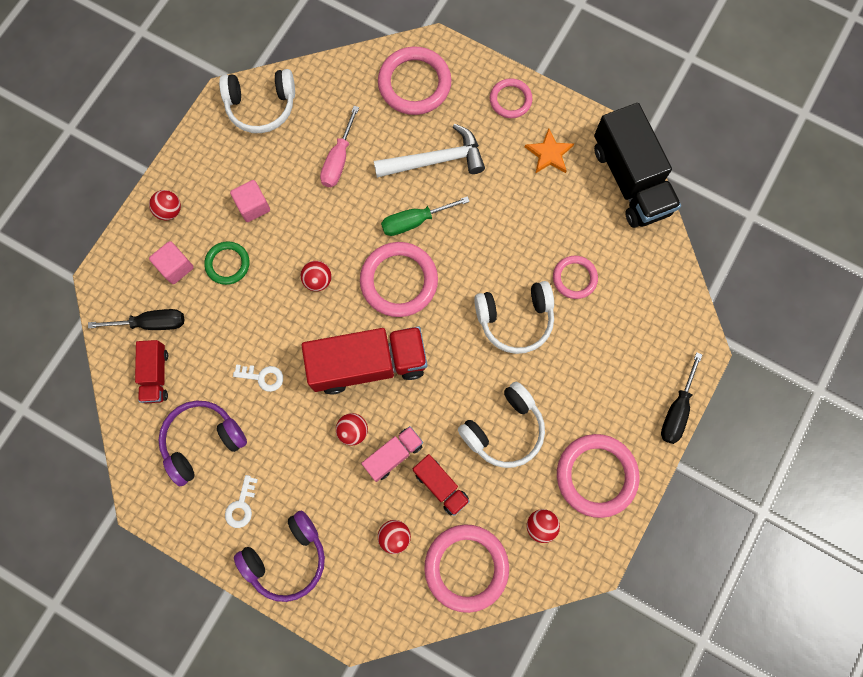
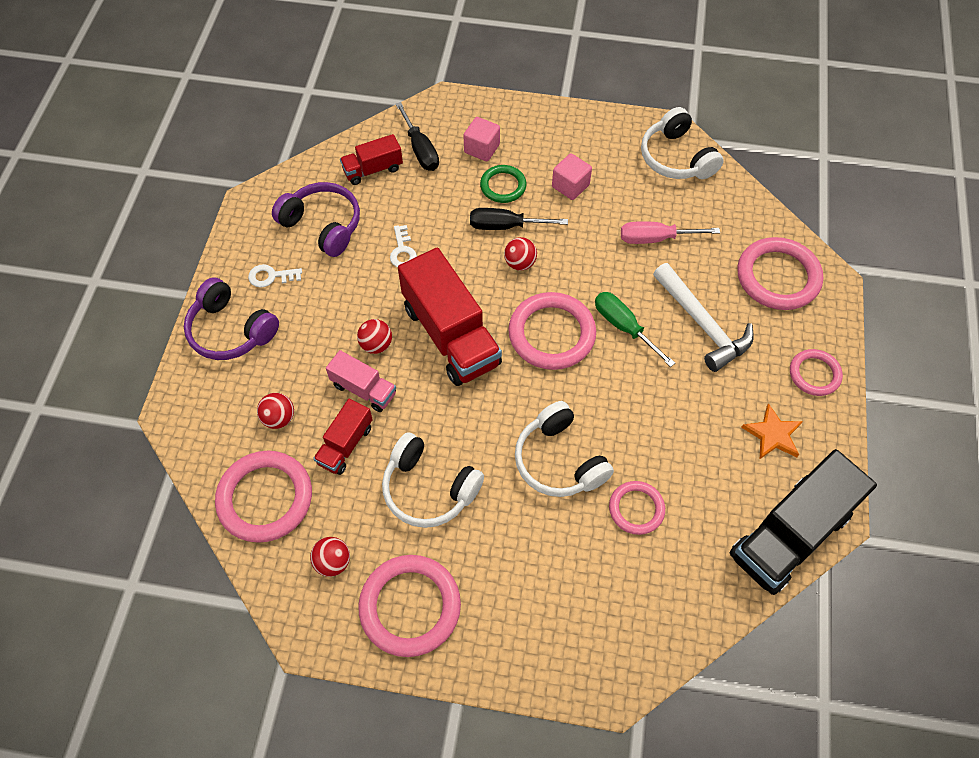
camera: 70 degrees right, 15 degrees down
red ball [149,190,181,220] -> none
black screwdriver [661,352,702,444] -> black screwdriver moved to [470,208,568,230]

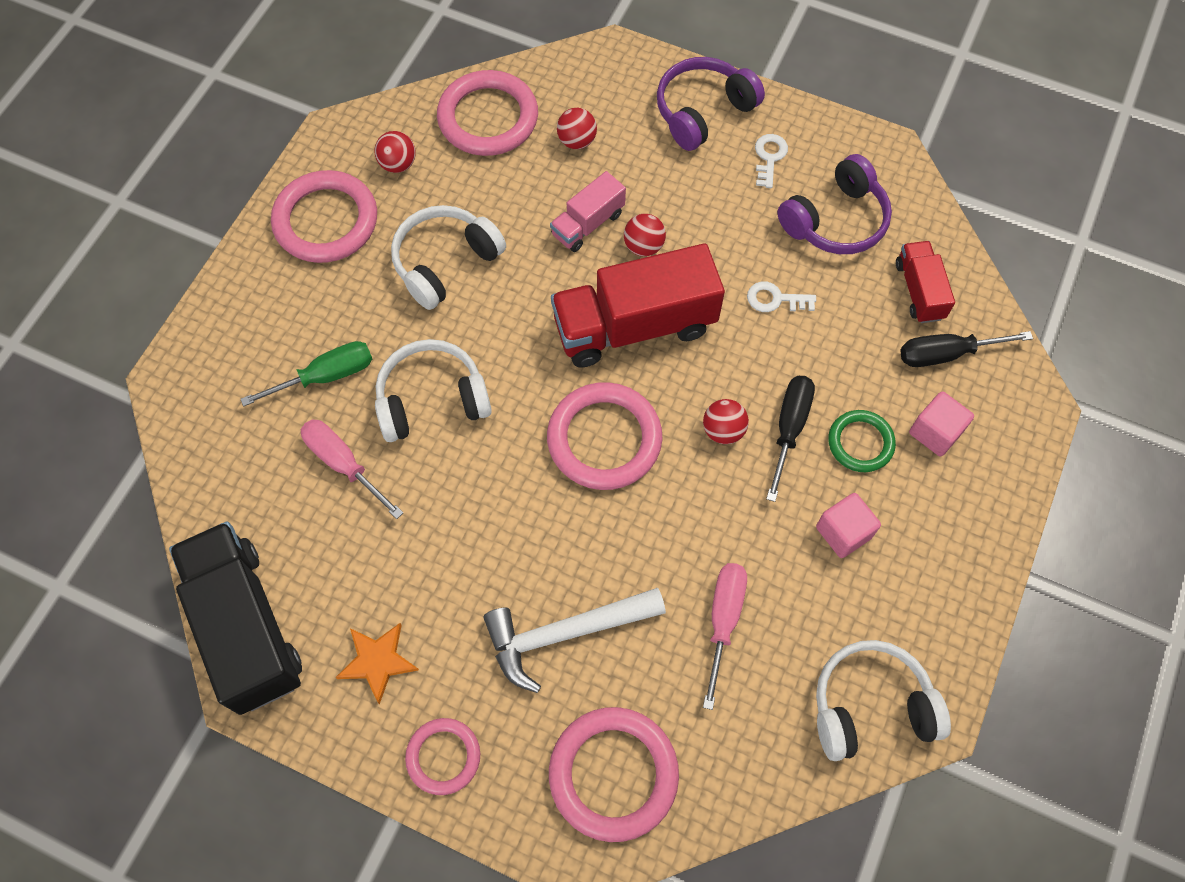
camera: 105 degrees right, 5 degrees up
red truck [313,399,373,475] -> none
green screwdriver [595,292,675,367] -> green screwdriver moved to [241,341,372,407]
pink ring [609,481,665,535] -> pink screwdriver [301,420,403,519]

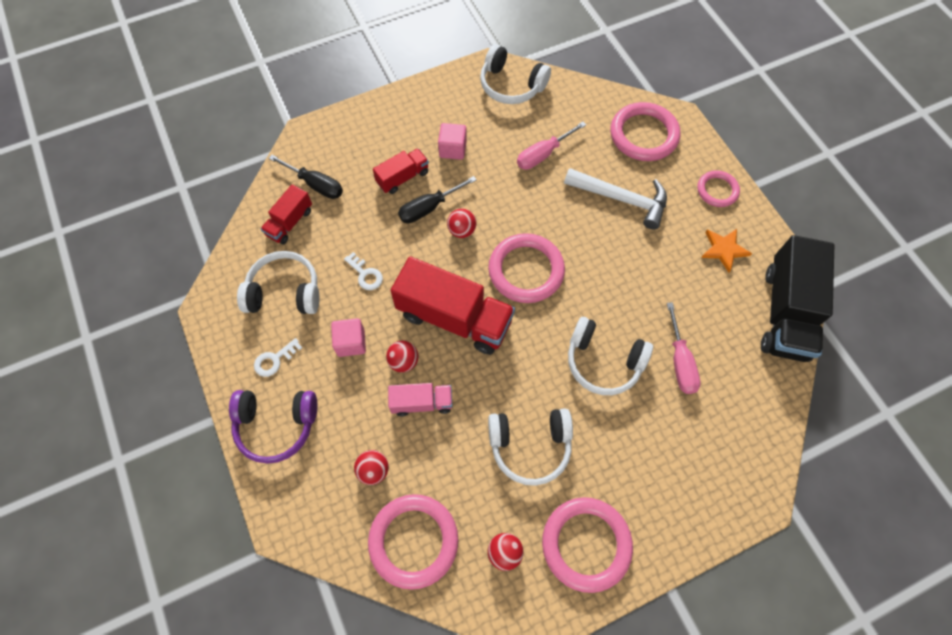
camera: 140 degrees left, 0 degrees up
green screwdriver [241,341,372,407] -> none
purple headphones [777,154,892,254] -> white headphones [237,251,319,314]
green ring [828,410,896,472] -> red truck [373,148,429,194]
pink cube [909,391,974,456] -> pink cube moved to [331,318,366,357]

